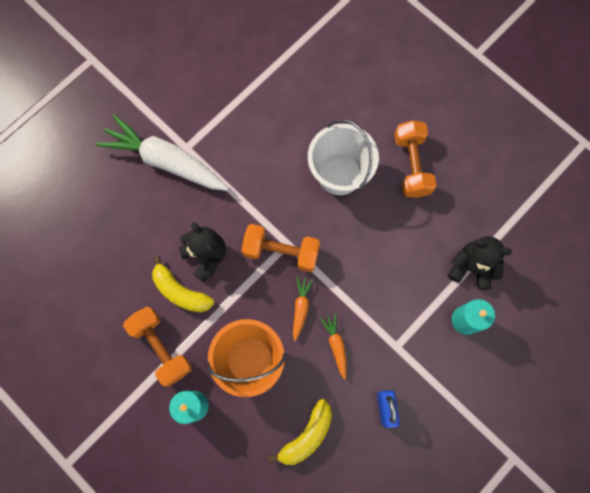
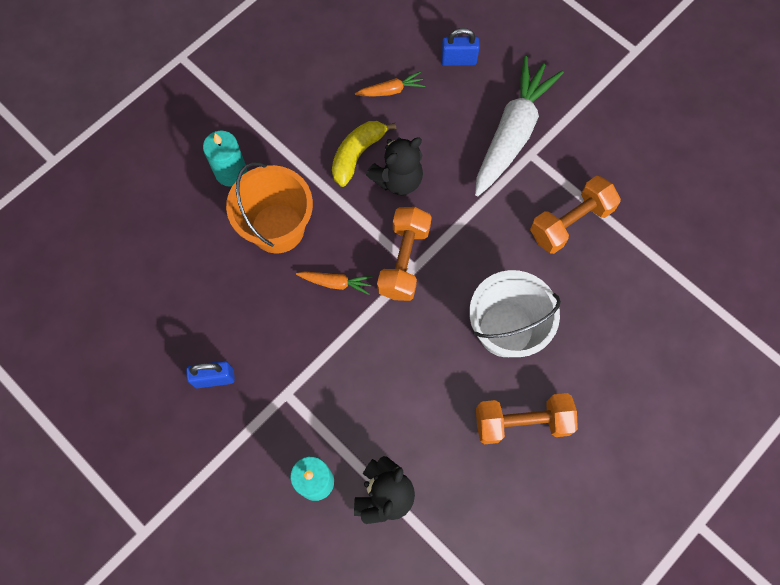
camera: 90 degrees right, 5 degrees down
orange dumbbell [123,307,192,386] -> orange dumbbell moved to [530,176,621,254]
yellow banana [269,399,332,465] -> none
orange carrot [320,313,346,380] -> orange carrot moved to [355,72,425,96]
none -> blue padlock [441,28,480,66]

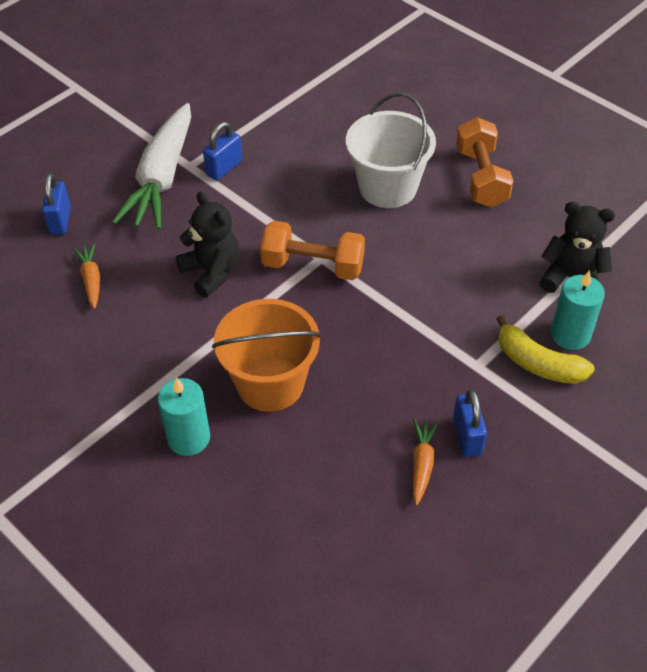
camera: 90 degrees left, 20 degrees down
orange carrot [296,271,373,295] -> orange carrot moved to [413,419,439,505]
yellow banana [332,121,396,187] -> yellow banana moved to [496,315,595,384]
white carrot [475,56,564,196] -> white carrot turned 105 degrees counterclockwise [112,103,191,230]
orange dumbbell [530,176,621,254] -> none
none -> blue padlock [203,122,242,180]

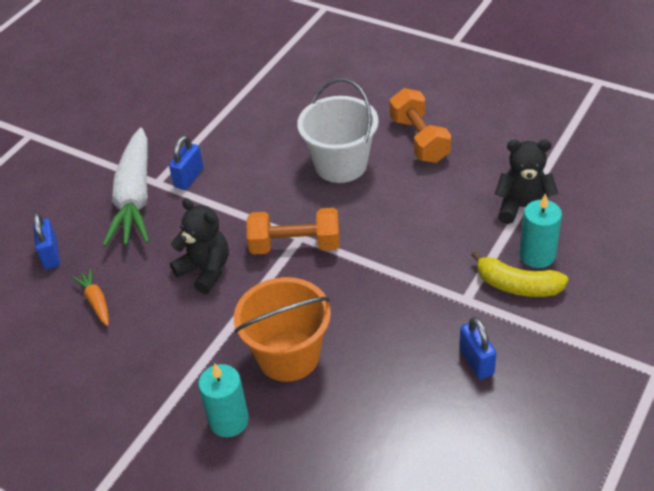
camera: 10 degrees left, 5 degrees down
orange carrot [413,419,439,505] -> none

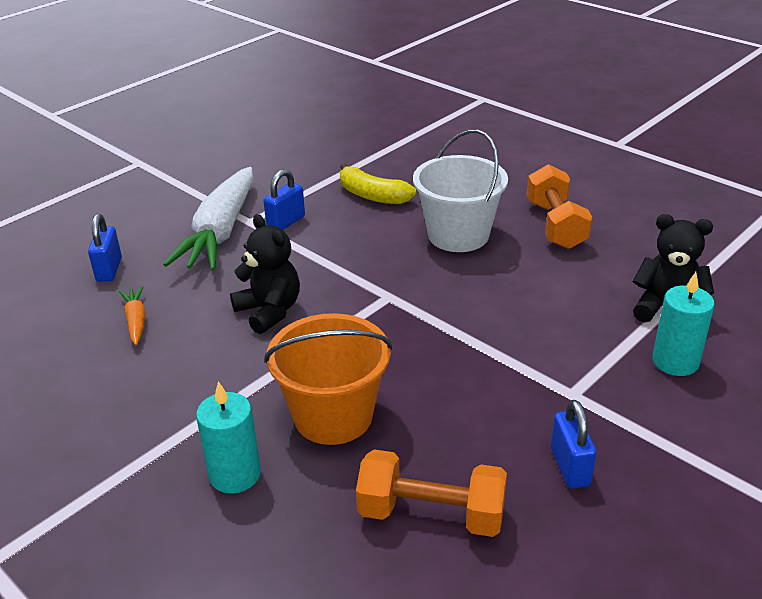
camera: 10 degrees right, 10 degrees down
orange dumbbell [246,208,340,255] -> orange dumbbell moved to [356,449,507,537]
yellow banana [471,251,568,297] -> yellow banana moved to [340,163,416,204]

